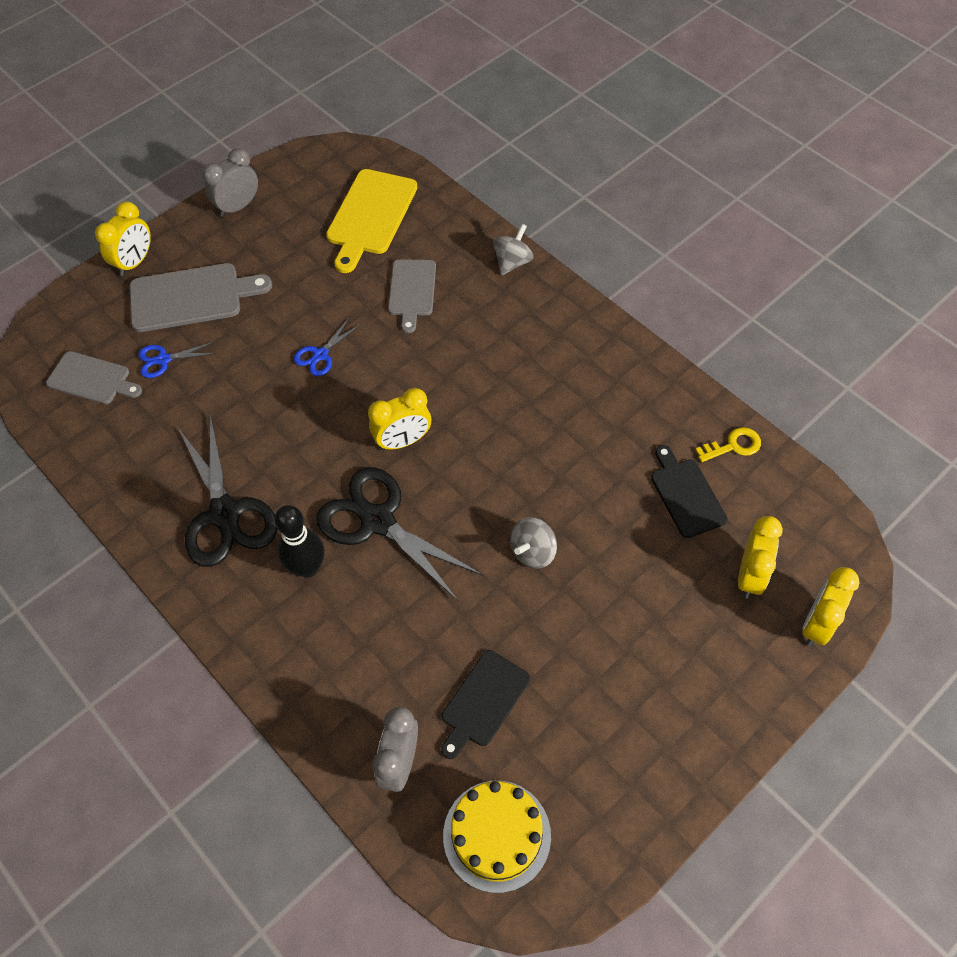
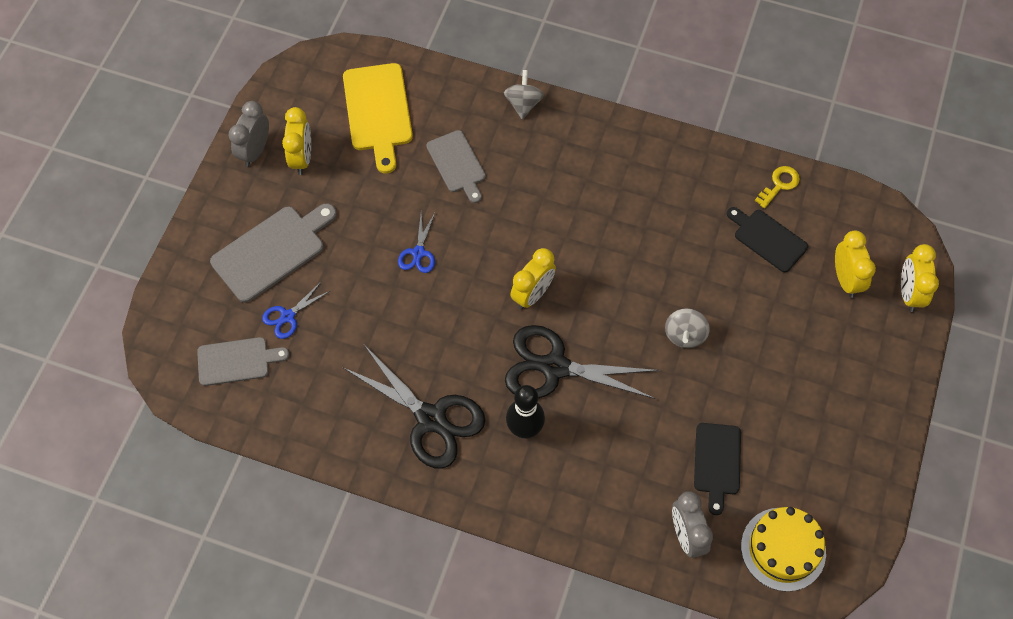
camera: 30 degrees left, 5 degrees up
yellow clock [95,202,151,276] -> yellow clock moved to [282,107,311,175]

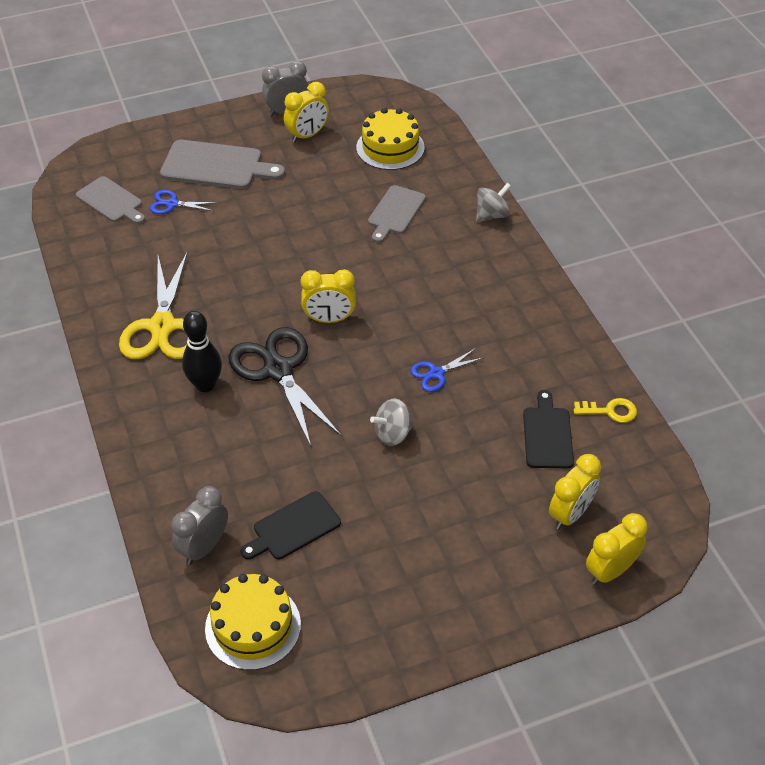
camera: 50 degrees right, 15 degrees down
yellow cutting board [343,63,413,174] -> yellow cake [356,108,425,170]
black scissors [344,345,486,468] -> yellow scissors [119,253,187,359]
blue scissors [398,213,435,273] -> blue scissors moved to [410,348,483,392]

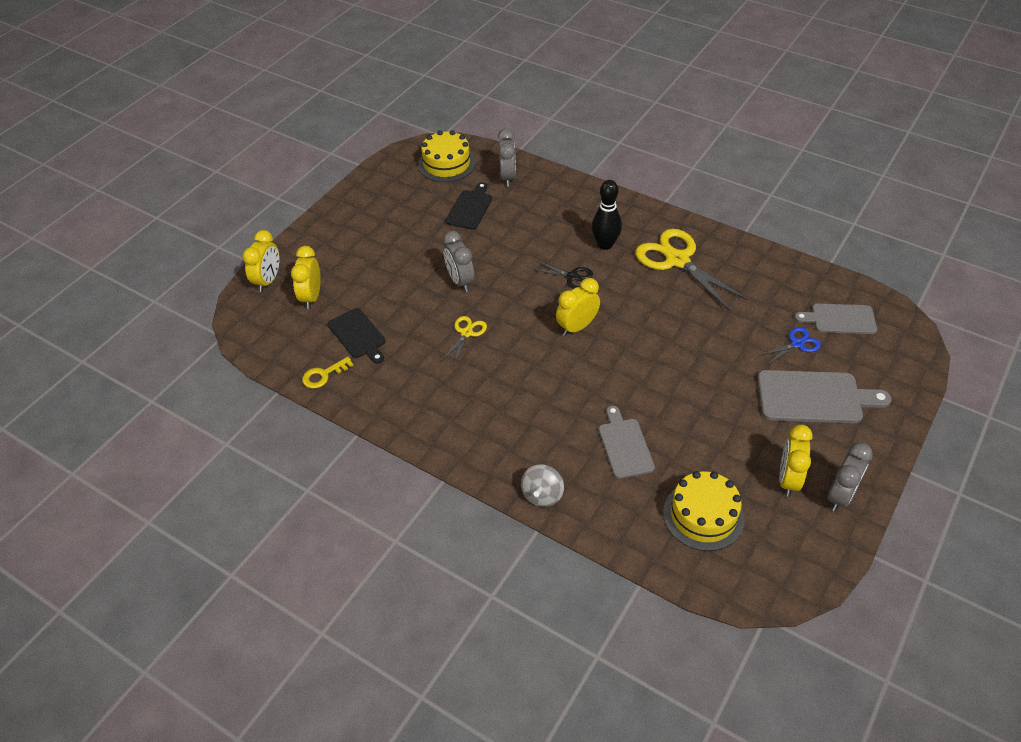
camera: 145 degrees right, 0 degrees up
grey cutting board [160,140,285,189] -> grey cutting board turned 150 degrees counterclockwise [757,370,891,423]
black scissors [228,327,341,446] -> black scissors [532,261,593,289], size x0.49
grey spinning top [370,399,414,446] -> grey clock [443,231,475,292]
blue scissors [410,348,483,392] -> yellow scissors [443,316,487,365]

